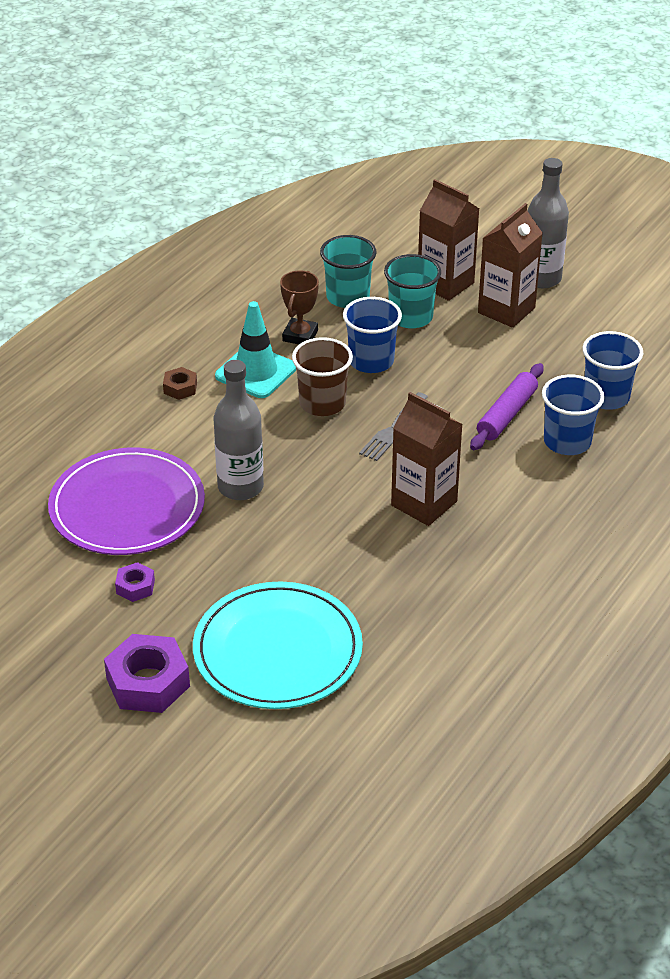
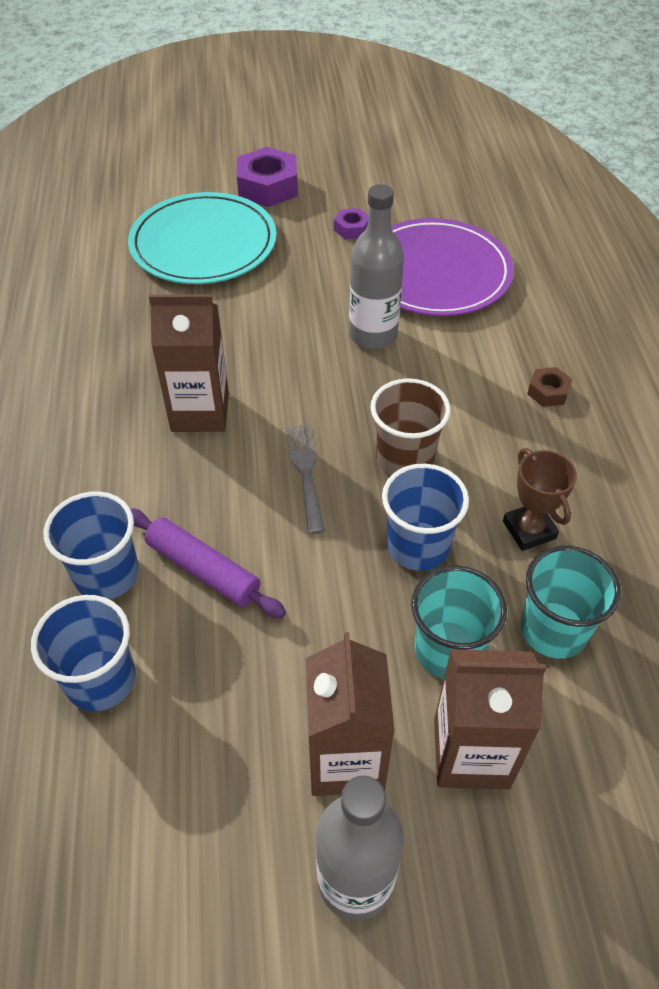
camera: 140 degrees right, 10 degrees up
turquoise traffic cone [215,301,296,398] -> none
purple rolling pin [470,363,544,450] -> purple rolling pin turned 45 degrees counterclockwise [130,508,286,618]

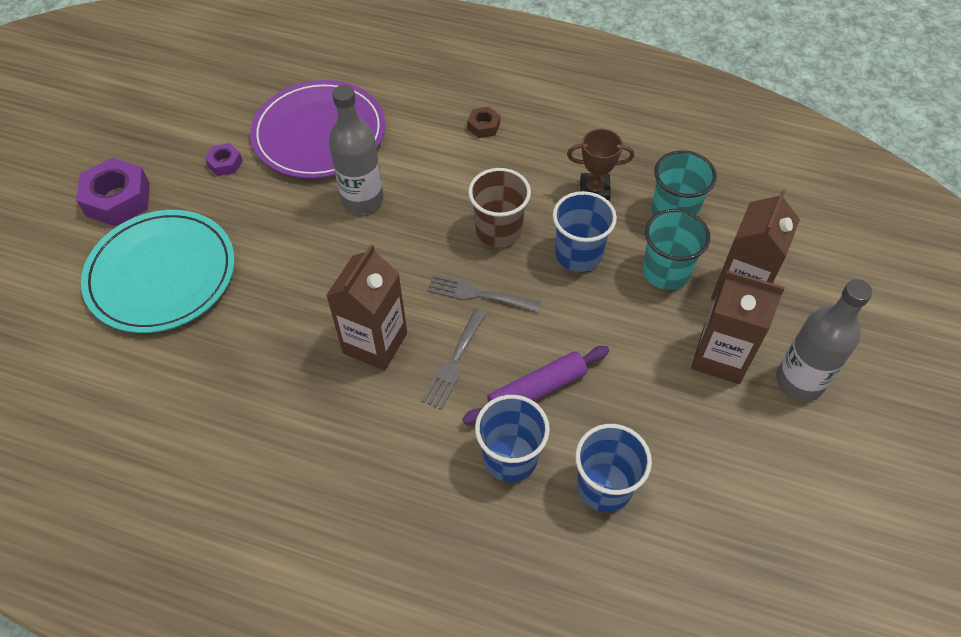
camera: 65 degrees left, 5 degrees up
none -> grey fork [422,308,487,410]

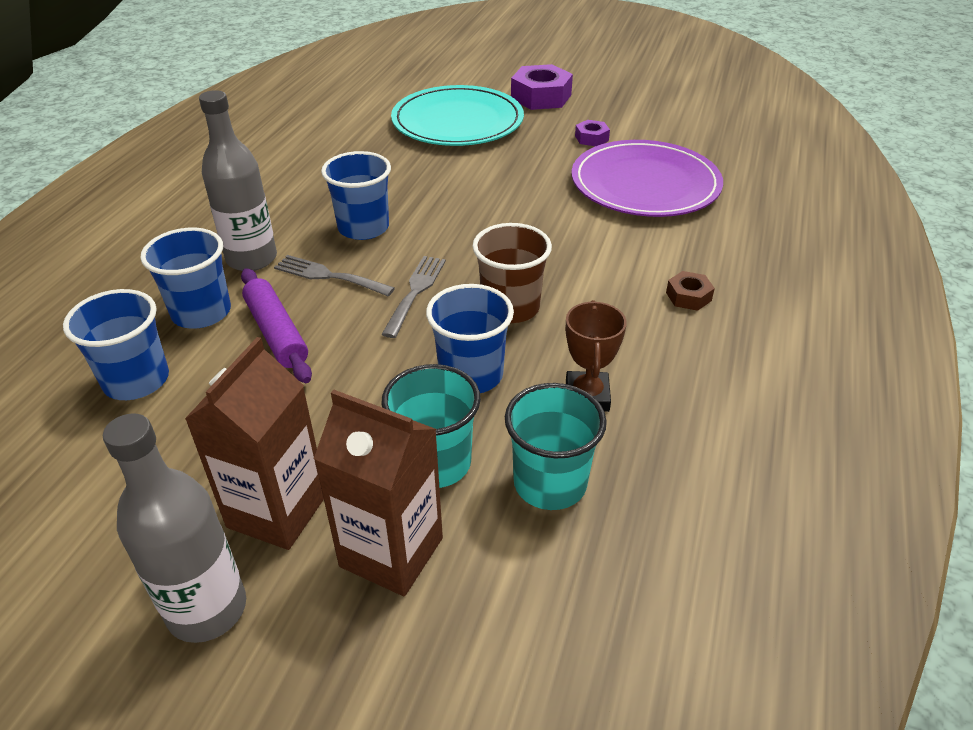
camera: 90 degrees right, 15 degrees down
brown carton [326,245,407,370] -> blue cup [321,151,391,240]
grey bottle [329,85,384,214] -> grey bottle moved to [199,90,277,271]

